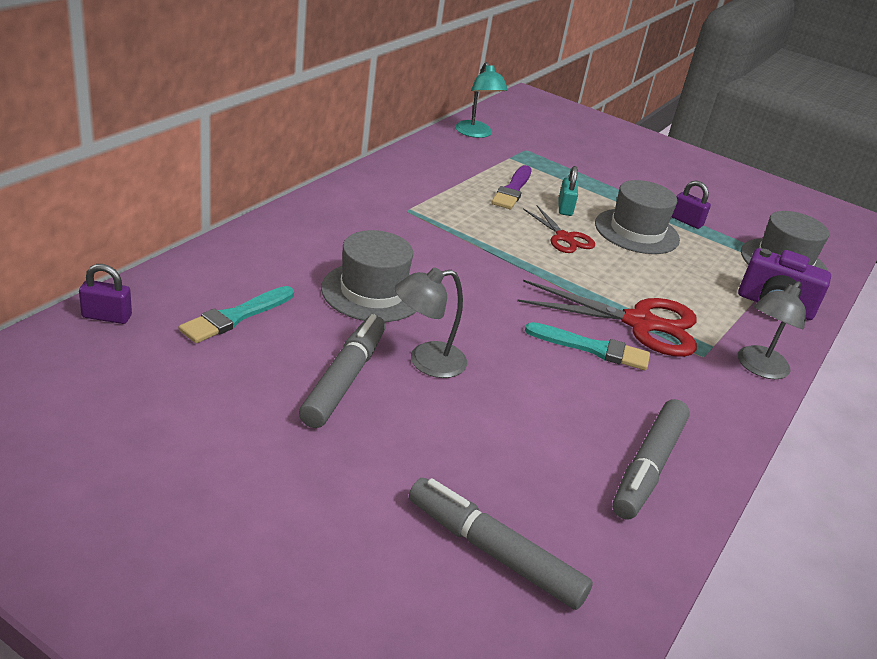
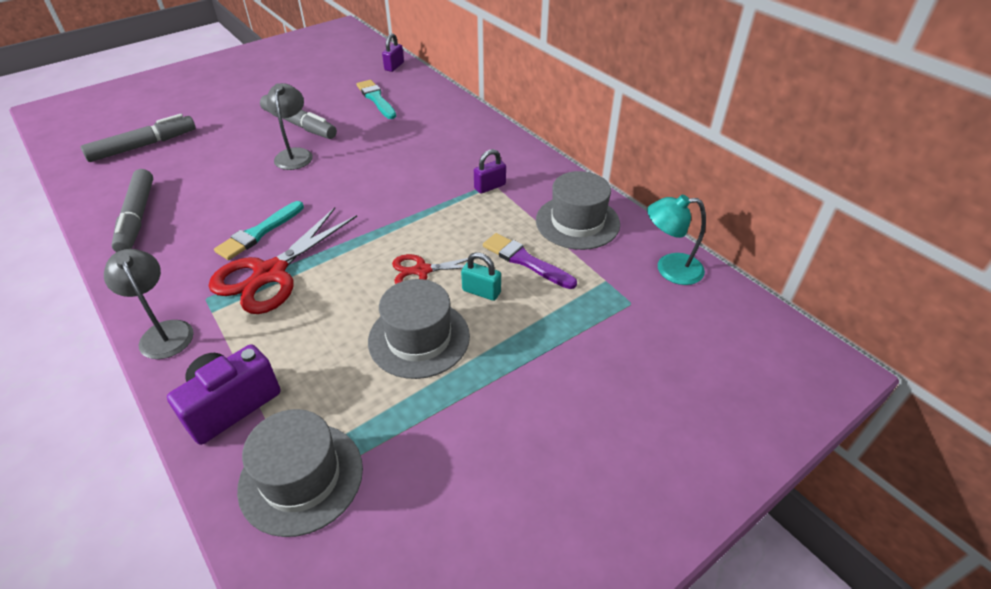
camera: 115 degrees right, 10 degrees up
grey hat [321,230,416,322] -> grey hat moved to [536,171,620,250]
grey marker [612,399,690,519] -> grey marker turned 150 degrees counterclockwise [112,169,153,252]
purple padlock [672,181,711,229] -> purple padlock moved to [474,149,506,194]

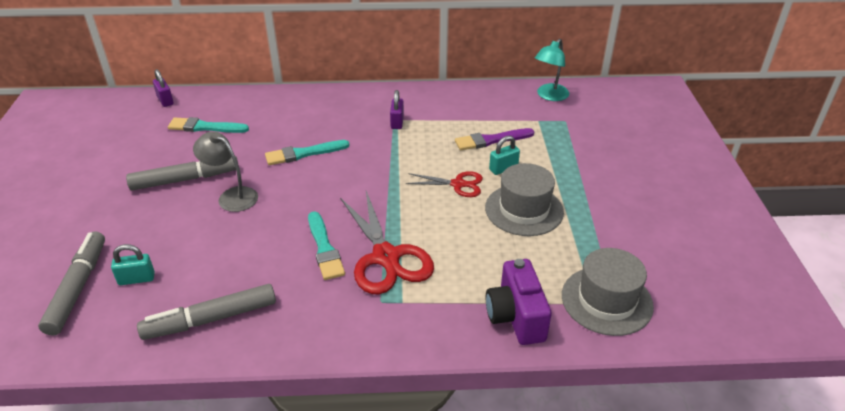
camera: 55 degrees left, 5 degrees down
grey lamp [104,249,194,359] -> none
grey marker [112,169,153,252] -> grey marker turned 135 degrees clockwise [137,284,276,340]
red scissors [392,254,486,284] -> red scissors turned 105 degrees counterclockwise [406,171,483,197]
grey hat [536,171,620,250] -> none
none -> turquoise padlock [111,244,155,285]
none -> turquoise brush [265,140,350,165]

